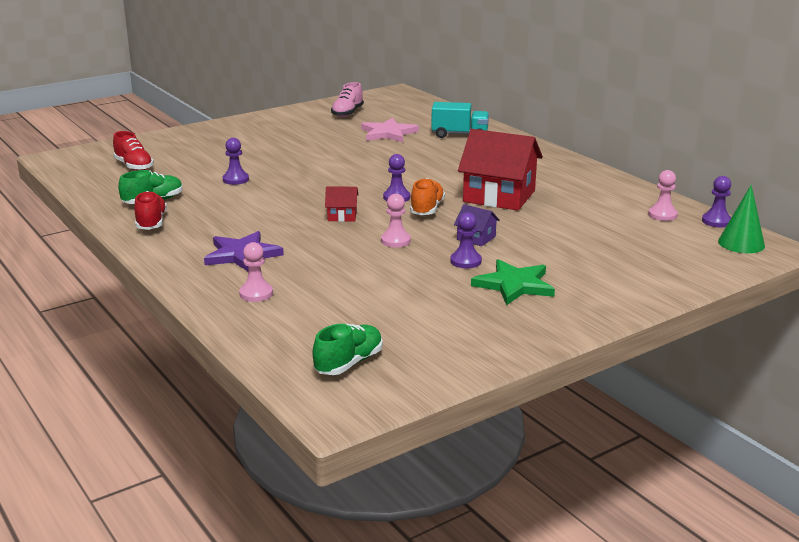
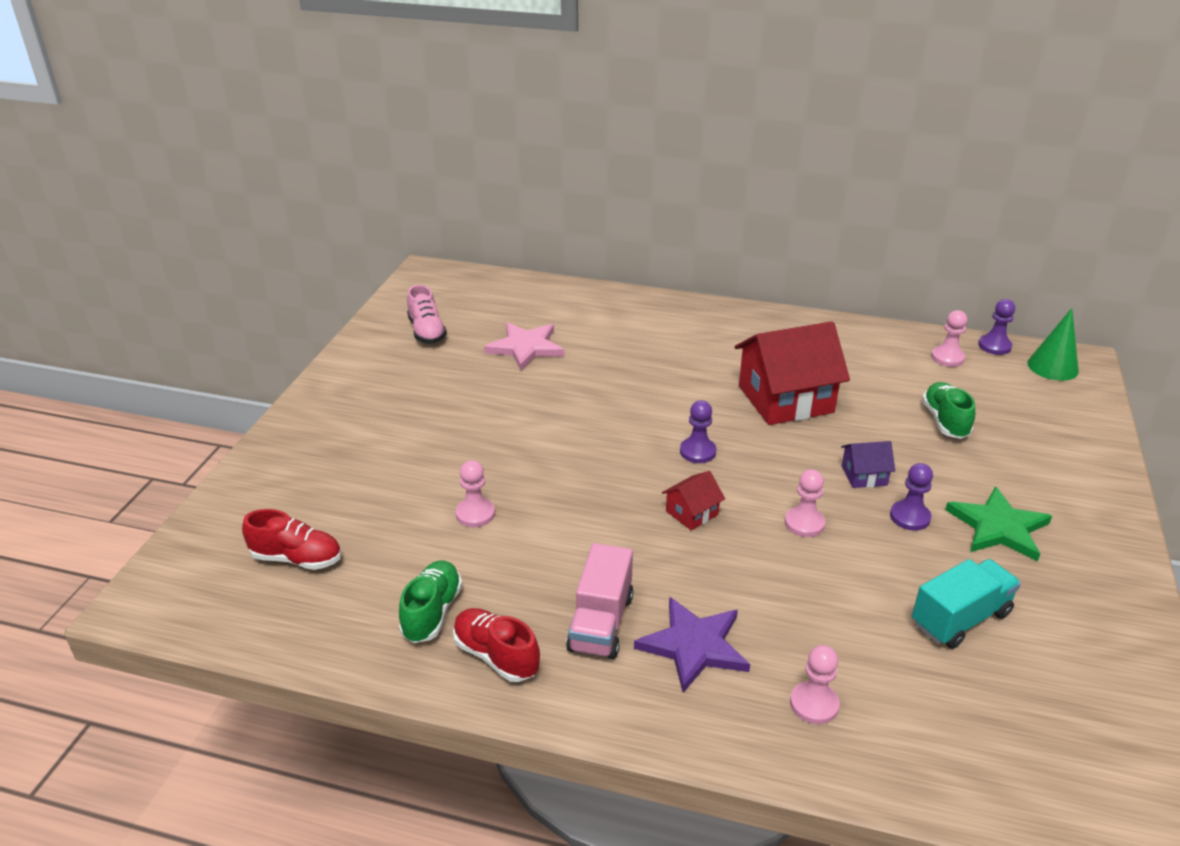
camera: 40 degrees left, 10 degrees up
purple pawn [223,138,249,185] -> pink pawn [455,460,495,527]
green shoe [313,324,383,375] -> green shoe moved to [922,382,975,439]
orange shoe [410,178,445,215] -> none
turquoise truck [431,102,489,138] -> turquoise truck moved to [912,559,1021,649]
none -> pink truck [566,543,633,659]

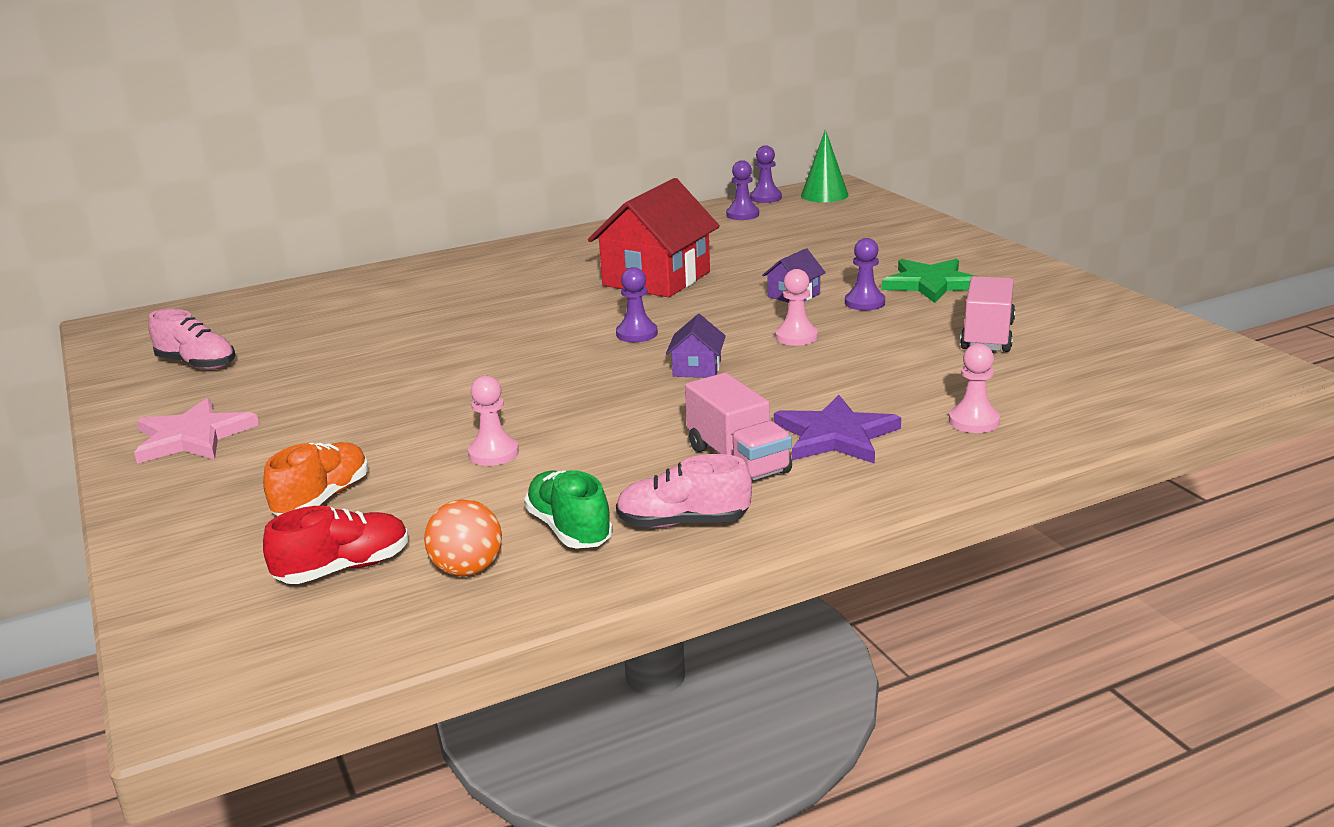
camera: 40 degrees left, 10 degrees down
red shoe [453,608,540,682] -> pink shoe [616,454,752,528]
pink star [484,322,565,370] -> pink star moved to [134,398,259,464]
red house [662,471,725,531] -> purple house [666,314,726,378]
turquoise truck [912,559,1021,649] -> pink truck [960,276,1015,352]
green shoe [922,382,975,439] -> none
pink pawn [931,310,967,367] -> purple pawn [726,160,759,220]
none -> orange shoe [263,442,368,516]
none -> orange ball [424,499,502,576]

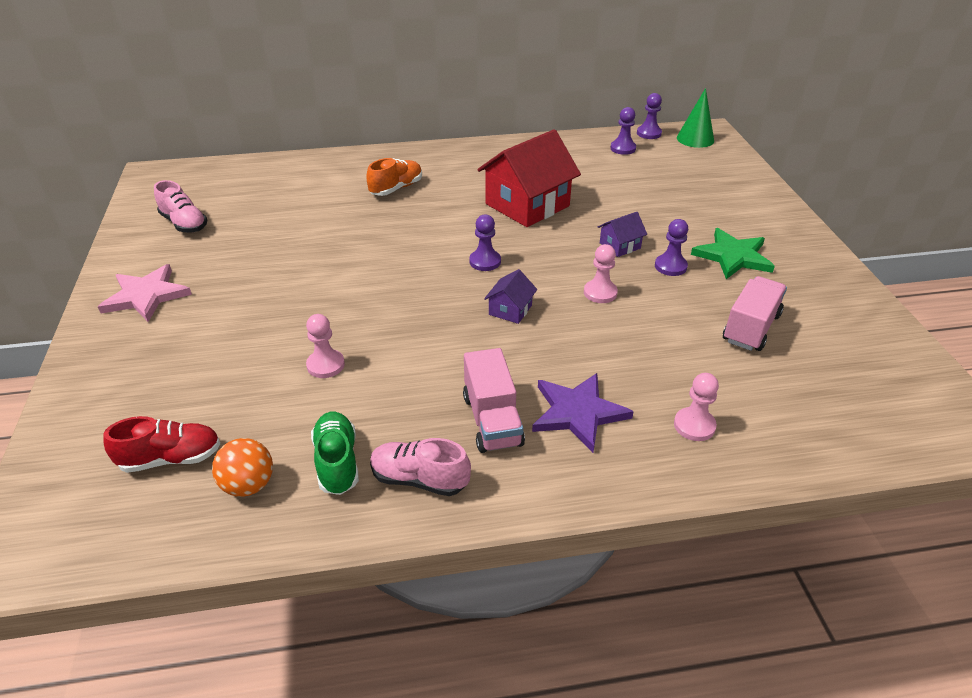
camera: 15 degrees right, 15 degrees up
orange shoe [263,442,368,516] -> orange shoe moved to [366,158,422,196]

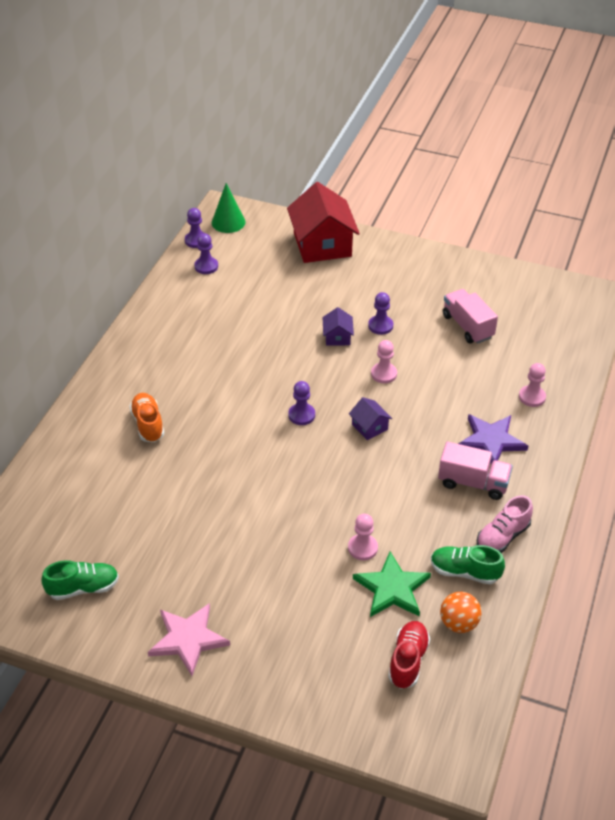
camera: 60 degrees left, 5 degrees up
pink shoe [154,180,207,233] -> green shoe [41,560,119,600]
red house [477,129,581,227] -> red house moved to [287,182,360,263]
green star [691,228,775,279] -> green star moved to [353,551,431,617]

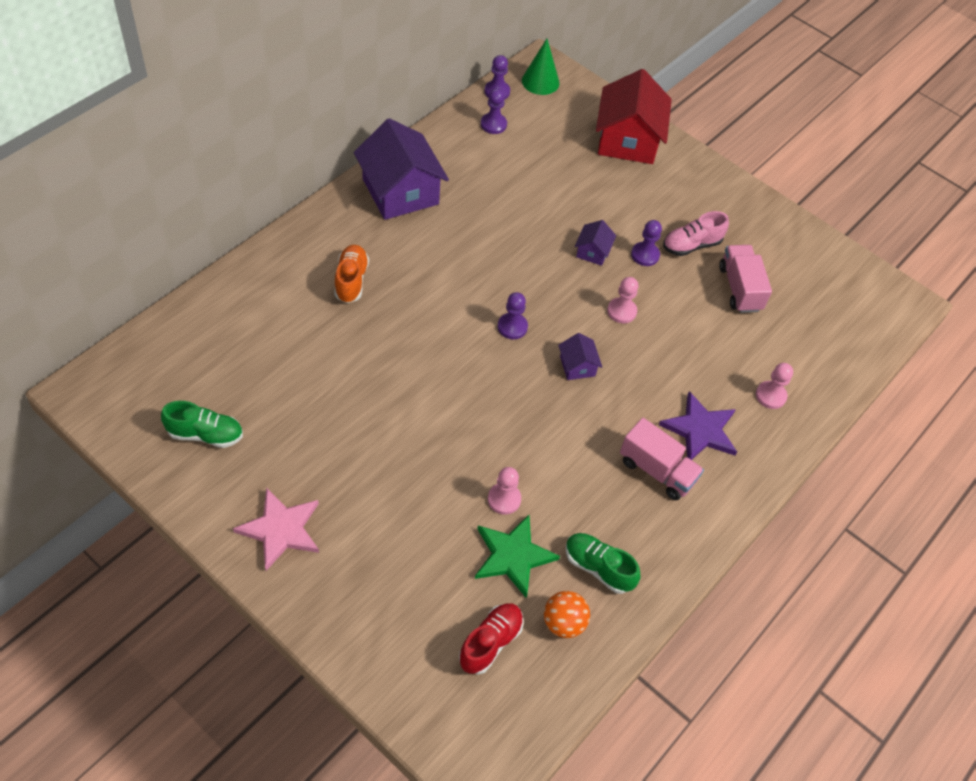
camera: 15 degrees right, 10 degrees up
pink shoe [477,495,533,553] -> pink shoe moved to [663,211,729,256]
none -> purple house [354,118,449,220]

